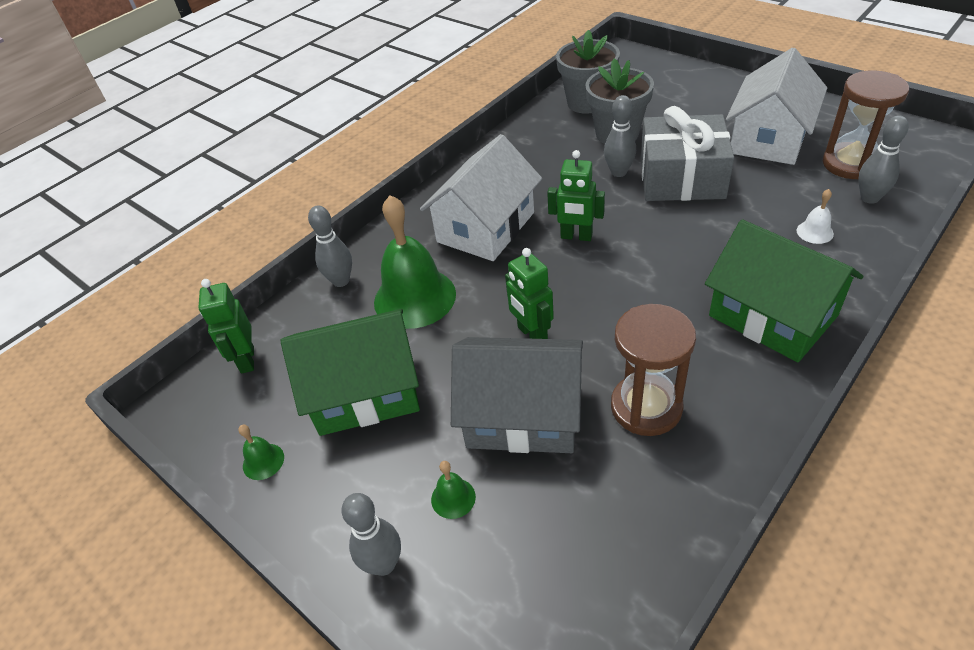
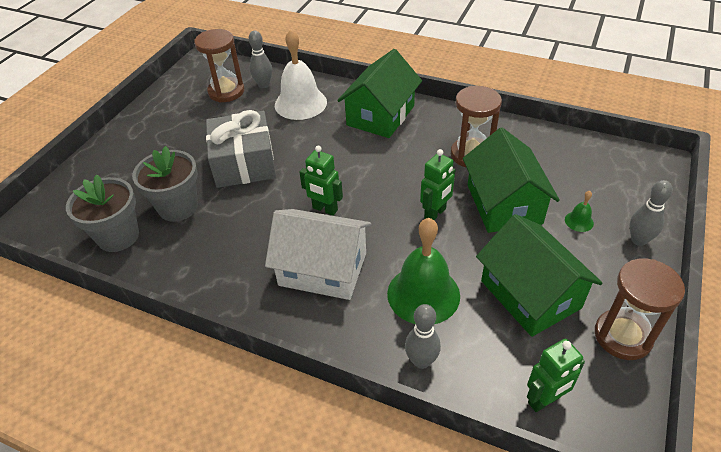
camera: 110 degrees left, 0 degrees up
green bell [238,425,284,480] -> brown hourglass [595,258,685,360]
grey house [451,337,583,453] -> green house [463,128,560,233]
green robot [547,150,605,241] -> green robot turned 120 degrees clockwise [299,146,343,216]
grey bowling pin [604,95,636,177] -> none
white house [726,48,827,165] -> none
white bell [797,189,834,244] -> white bell [275,30,327,120], size x2.36

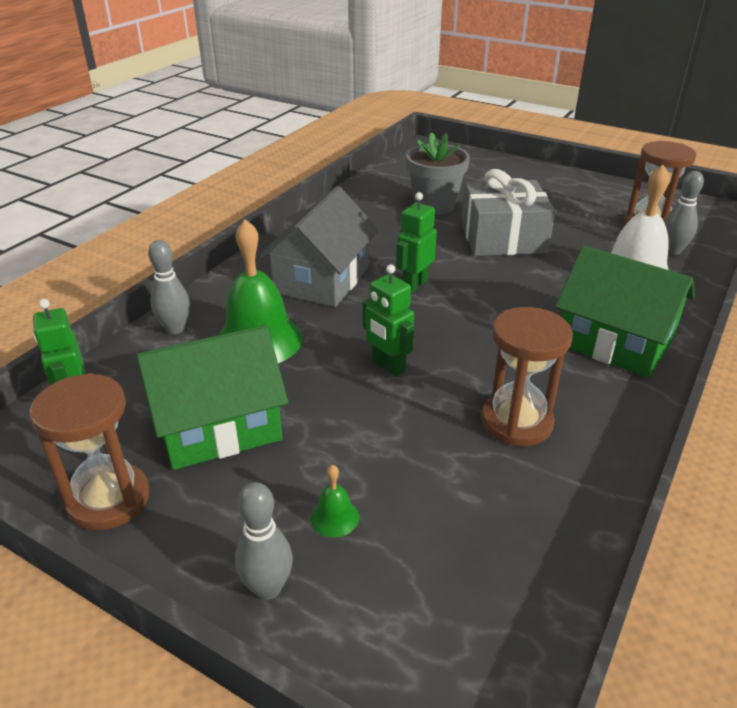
camera: 95 degrees right, 10 degrees down
grey flower pot [66,175,139,252] -> none
white house [265,209,371,300] -> grey house [259,186,378,307]
green house [463,128,560,233] -> none

